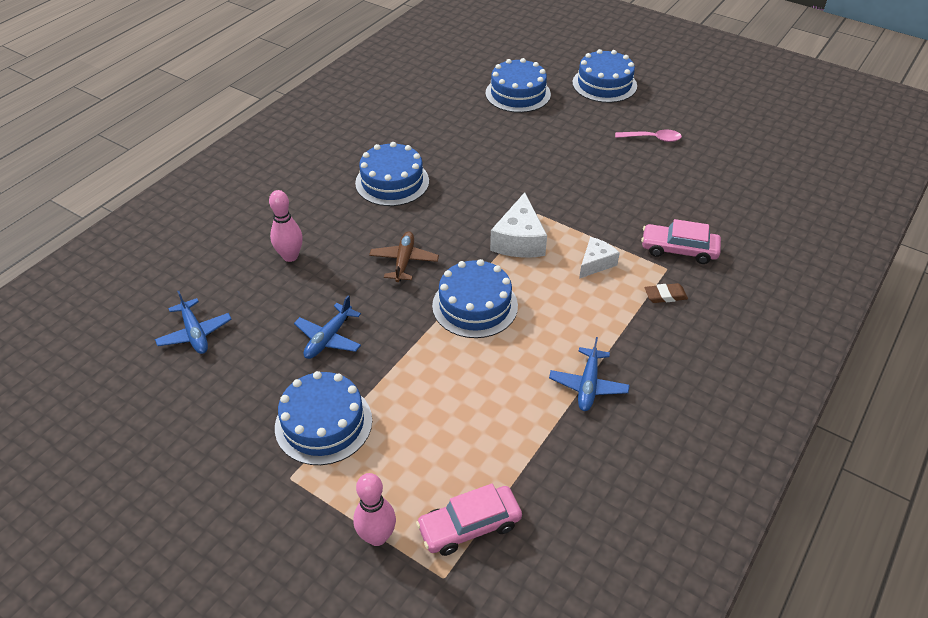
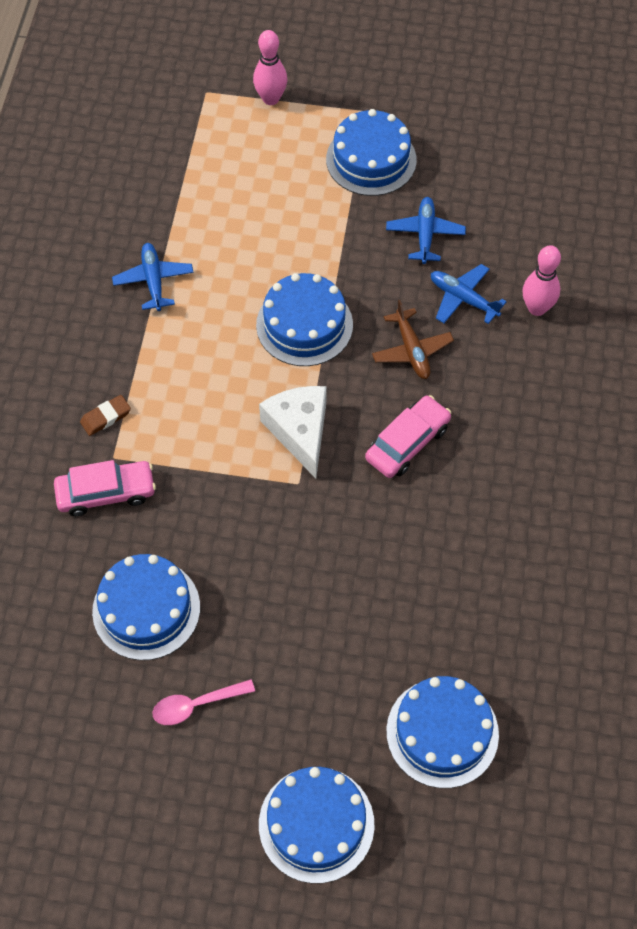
camera: 155 degrees right, 15 degrees up
blue plane [155,291,232,354] -> blue plane moved to [431,264,507,324]
blue cake [355,142,429,206] -> blue cake moved to [92,554,200,660]
pink car [416,484,522,556] -> pink car moved to [365,395,451,478]
white cheese [579,237,620,279] -> none

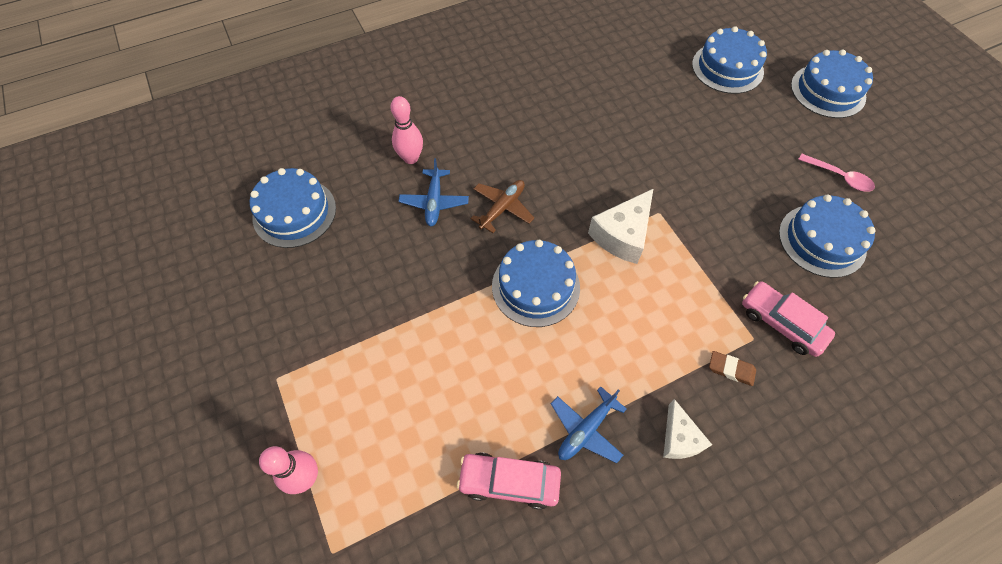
camera: 125 degrees left, 0 degrees up
blue cake [326,109,417,196] -> blue cake moved to [250,168,336,248]
pink car [365,395,451,478] -> pink car moved to [457,452,561,510]
blue plane [386,197,466,264] -> none
none -> white cheese [663,399,712,459]

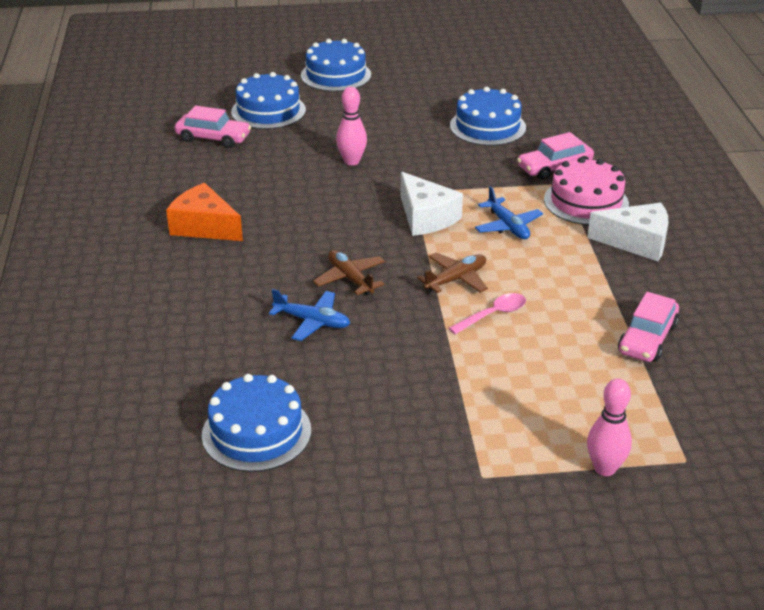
camera: 70 degrees left, 25 degrees down
pink bowling pin [390,96,423,164] -> pink bowling pin moved to [336,87,367,165]
blue cake [492,240,580,327] -> brown plane [417,253,488,293]
blue plane [551,386,627,463] -> blue plane moved to [475,186,543,239]
white cheese [663,399,712,459] -> white cheese [587,202,668,261], size x1.59
brown eraser [709,351,756,386] -> pink cake [544,157,629,225]
pink spoon [798,154,875,192] -> pink spoon moved to [449,293,526,334]
none -> orange cheese [166,183,243,241]
none -> pink car [175,106,251,148]

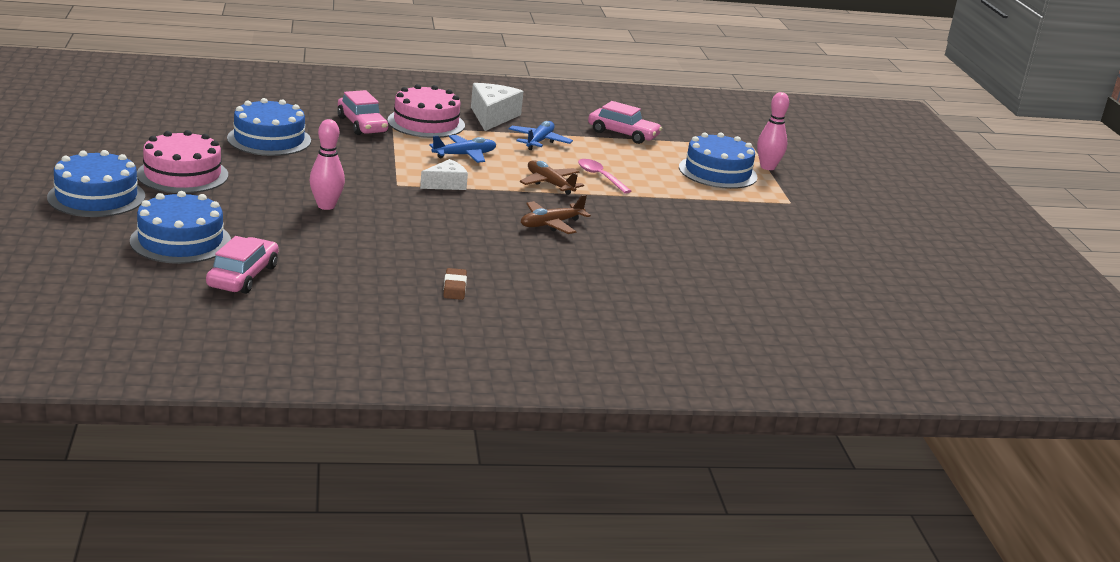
camera: 95 degrees left, 10 degrees down
orange cheese [166,183,243,241] -> brown eraser [443,268,467,300]
blue cake [202,374,311,472] -> blue cake moved to [679,132,757,189]
blue plane [269,289,350,341] -> blue plane moved to [509,121,573,150]
white cheese [401,172,463,236] -> white cheese [420,159,468,190], size x0.63
none -> pink cake [137,130,228,193]

